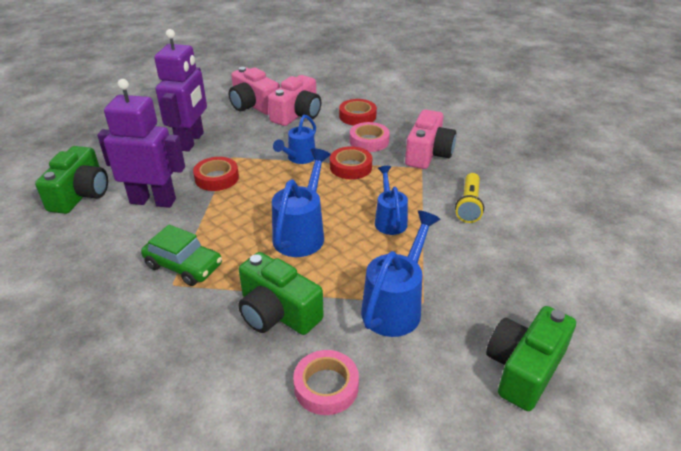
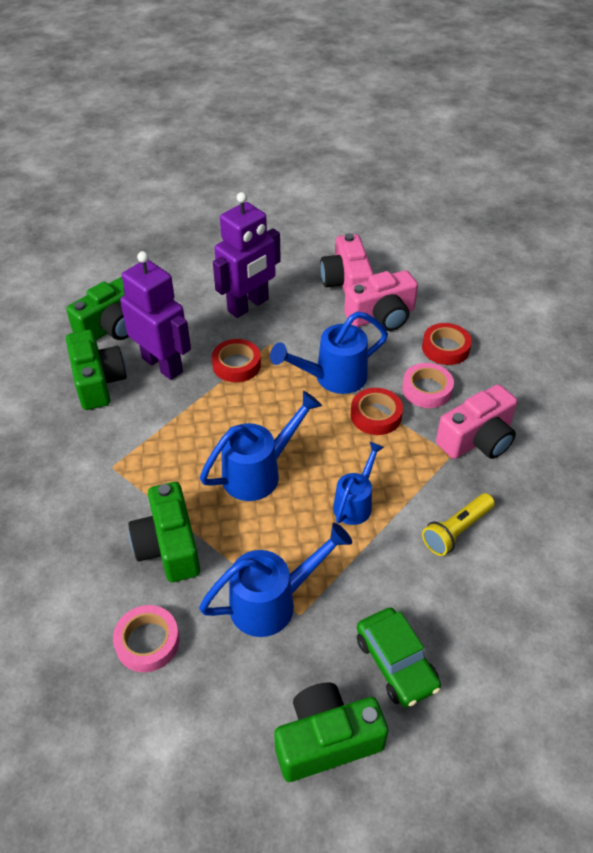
camera: 35 degrees right, 10 degrees up
green car [141,225,222,286] -> green car moved to [357,608,441,707]
blue watering can [273,115,316,164] -> blue watering can [270,311,388,394], size x1.53
none -> green camera [66,330,127,410]

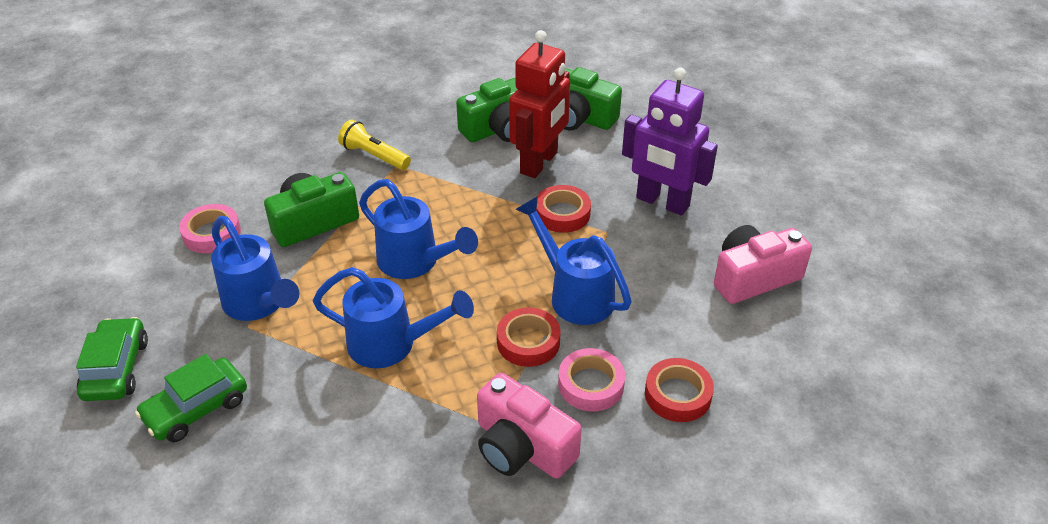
camera: 75 degrees right, 5 degrees down
purple robot [120,251,191,380] -> red robot [509,30,570,178]
green camera [274,682,389,782] -> green car [76,317,148,401]
blue watering can [333,441,384,525] -> blue watering can [313,267,474,368], size x1.53
pink camera [344,270,418,331] -> none
yellow flashlight [422,493,495,556] -> yellow flashlight moved to [338,120,411,170]

